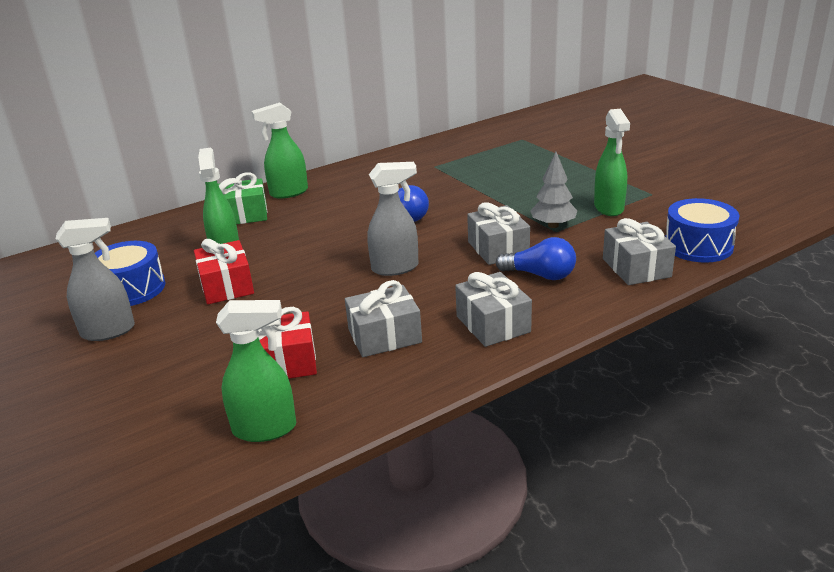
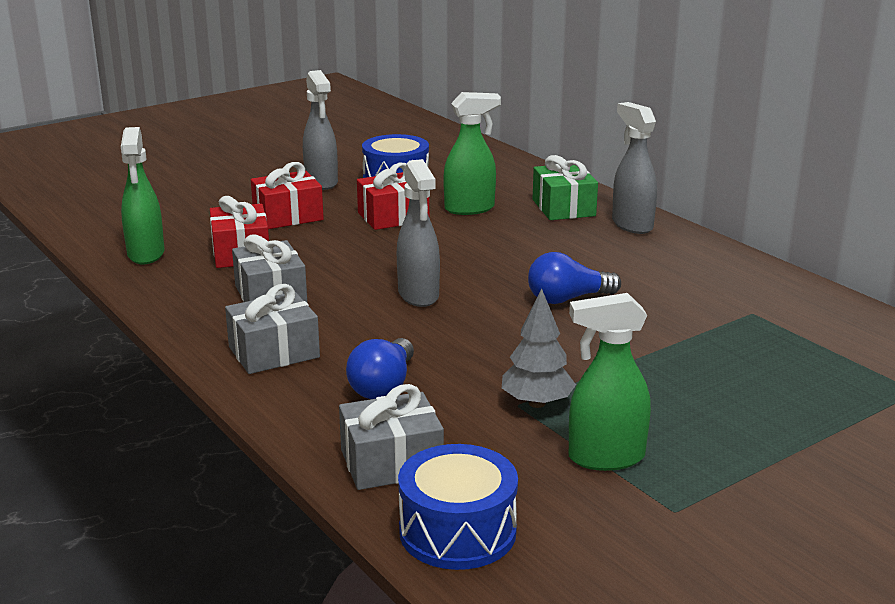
camera: 85 degrees right, 5 degrees down
green spray bottle [252,102,308,198] -> grey spray bottle [612,102,657,234]
grey gift [467,202,530,265] -> none
none -> red gift [251,162,324,229]

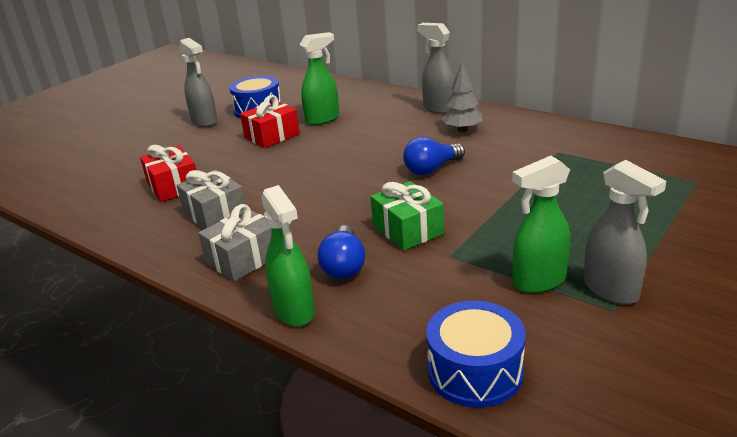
camera: 15 degrees left, 5 degrees up
green spray bottle [121,127,165,264] -> green spray bottle moved to [261,185,315,326]
red gift [251,162,324,229] -> none
grey gift [339,384,444,490] -> none
grey spray bottle [397,159,440,307] -> grey spray bottle moved to [584,160,666,305]
grey tree [502,288,576,408] -> grey tree moved to [441,62,483,132]
green gift [533,155,598,220] -> green gift moved to [370,181,444,250]

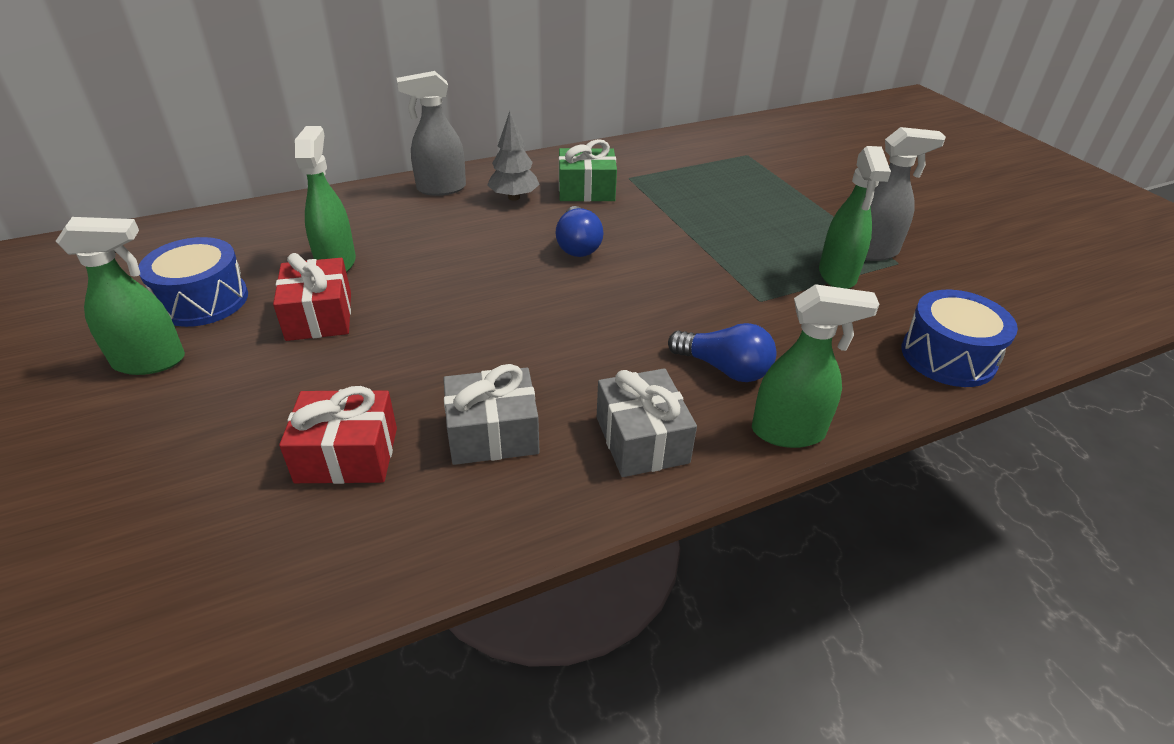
camera: 65 degrees left, 10 degrees up
grey spray bottle [179,38,218,127] -> green spray bottle [55,217,185,375]
green gift [370,181,444,250] -> green gift moved to [559,139,617,202]

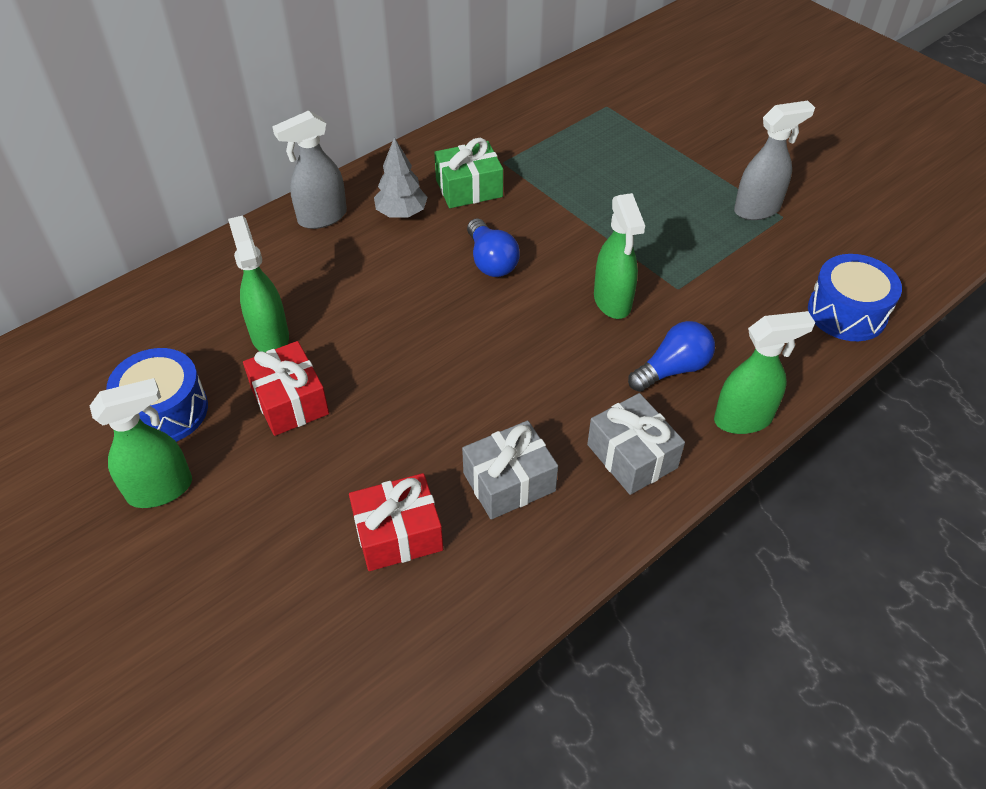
camera: 15 degrees left, 10 degrees up
blue light bulb [668,323,777,382] -> blue light bulb turned 45 degrees counterclockwise [628,321,715,392]
green spray bottle [819,146,891,289] -> green spray bottle moved to [594,193,645,319]

